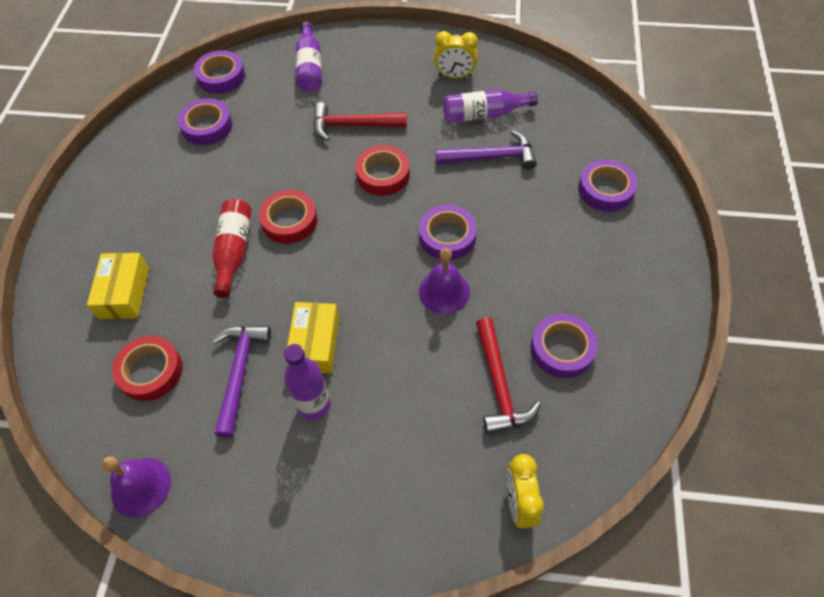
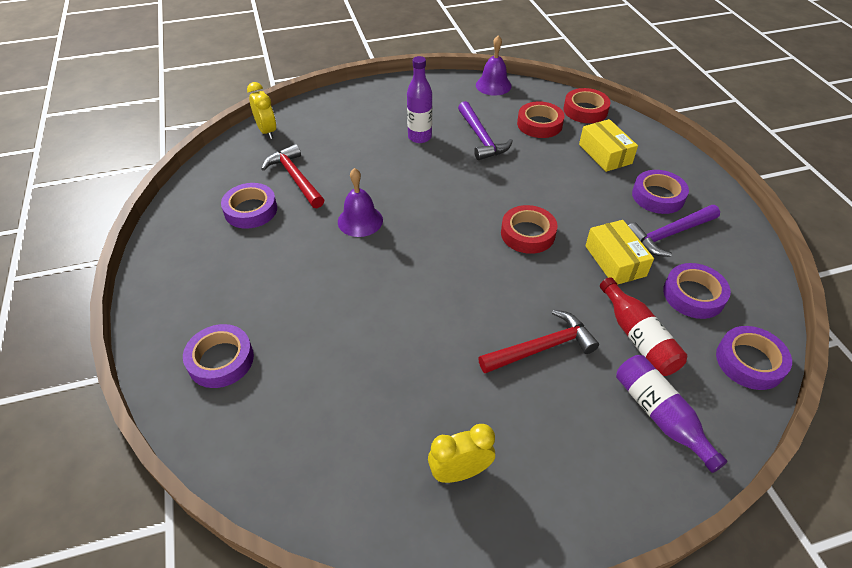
camera: 155 degrees right, 10 degrees down
red bottle [212,199,252,298] -> red bottle moved to [600,277,687,376]
yellow box [286,302,340,374] -> yellow box moved to [585,220,654,285]
red tape [355,145,410,196] -> red tape moved to [564,88,611,123]
purple tape [419,205,477,260] -> purple tape moved to [632,170,689,214]
purple hammer [436,130,537,170] -> purple hammer moved to [628,205,720,257]
purple bottle [443,89,538,123] -> none

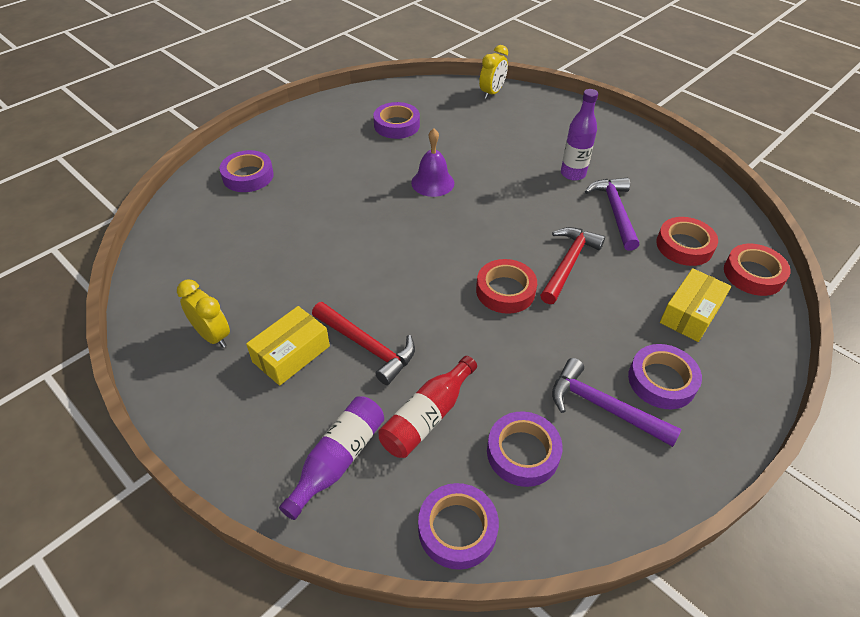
camera: 60 degrees right, 0 degrees up
red hammer [261,144,324,208] -> red hammer moved to [540,227,605,304]
purple hammer [458,101,513,160] -> purple hammer turned 135 degrees clockwise [585,178,639,251]
purple bell [476,35,512,96] -> none
yellow box [585,220,654,285] -> yellow box moved to [246,306,330,386]

